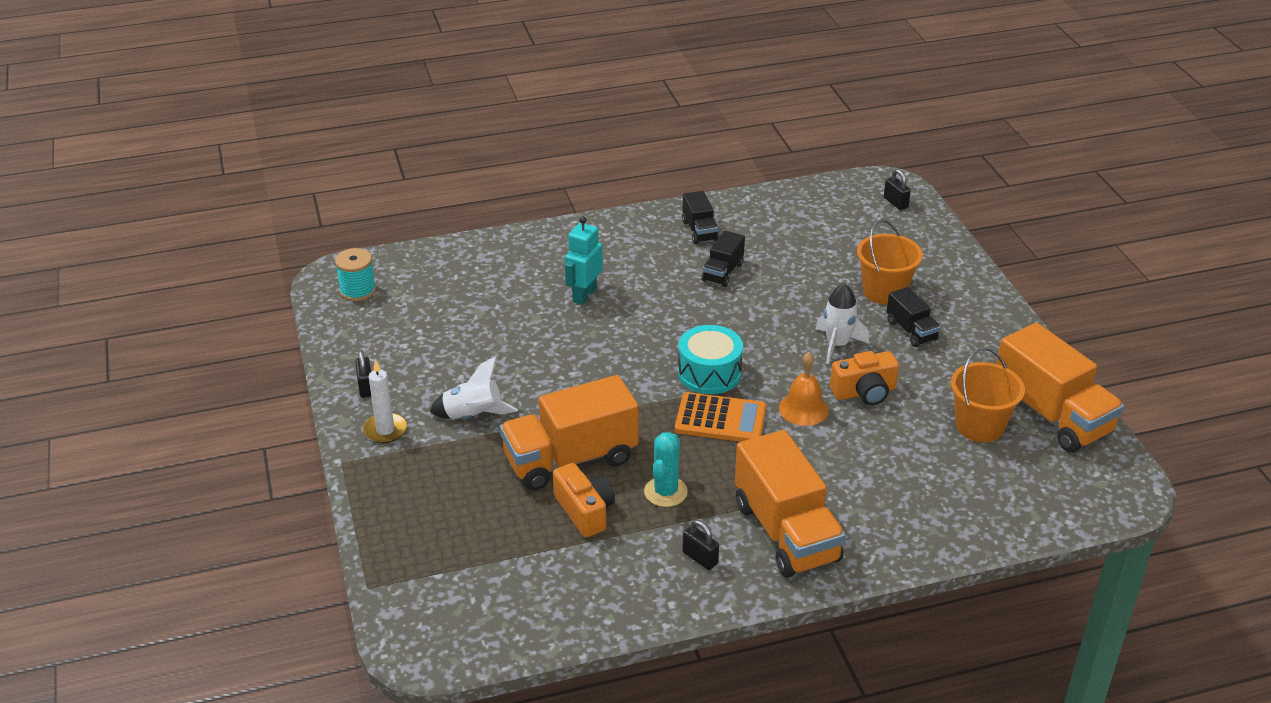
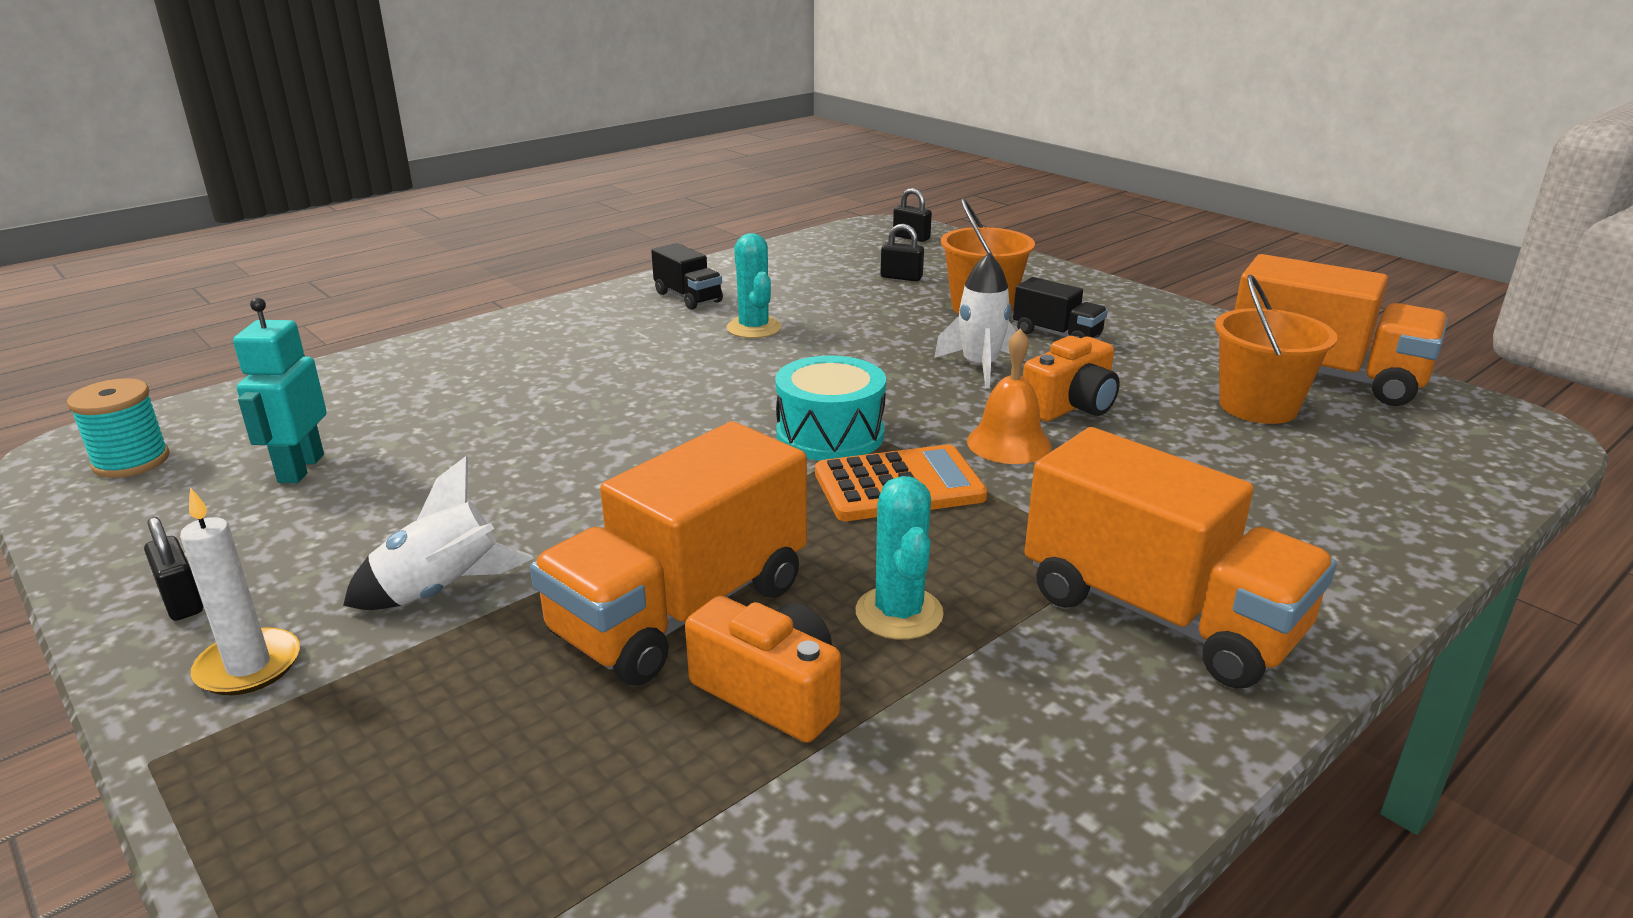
camera: 25 degrees left, 10 degrees down
turquoise robot [565,216,603,305] -> turquoise robot moved to [233,297,327,483]
black padlock [682,520,719,570] -> black padlock moved to [881,224,924,281]
black truck [702,230,745,287] -> turquoise cactus [726,233,782,338]

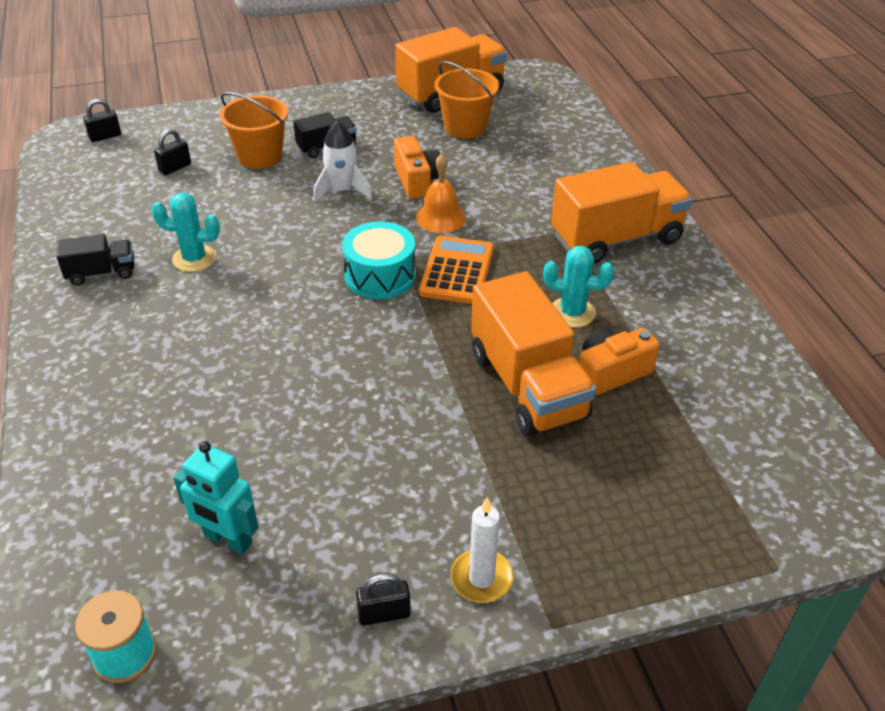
camera: 65 degrees left, 15 degrees up
white rocket [343,456,534,610] -> none

